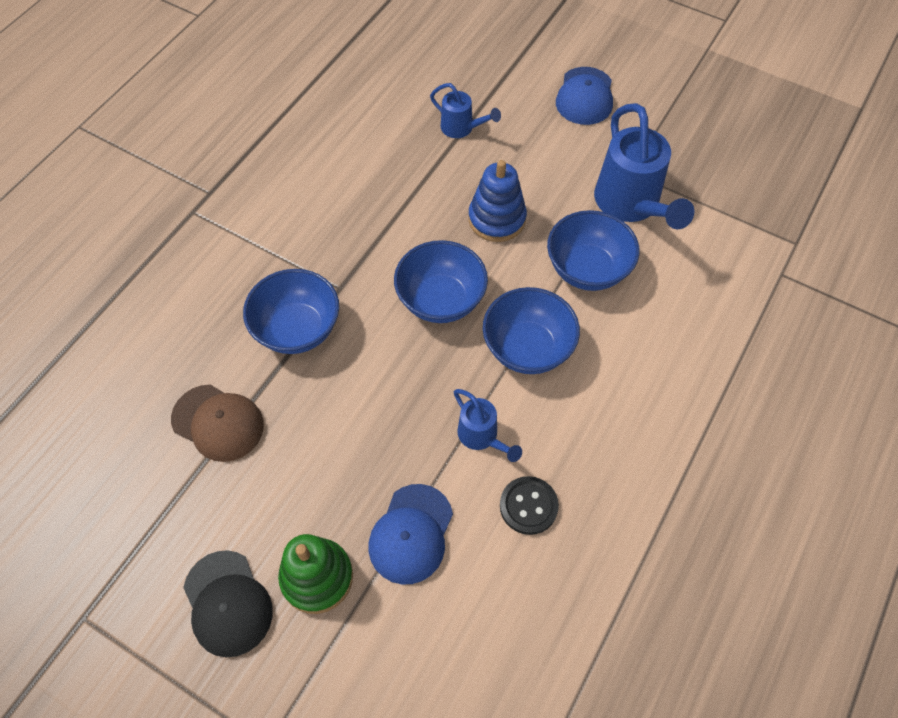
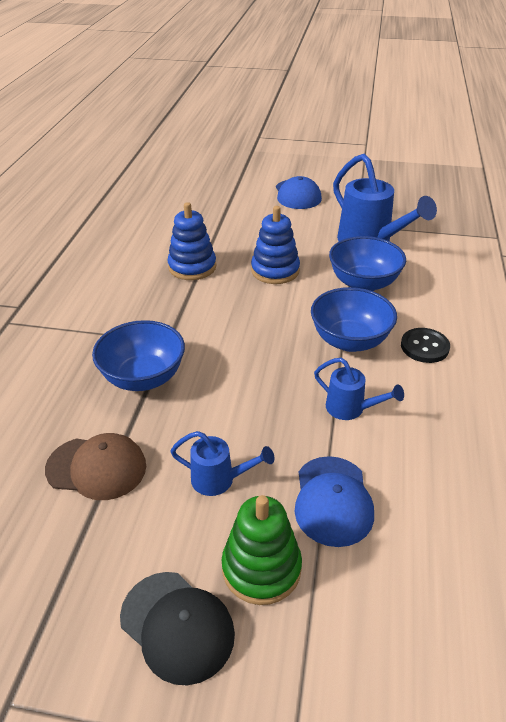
camera: 20 degrees left, 20 degrees down
blue bowl [394,240,488,323] -> none
blue watering can [430,83,501,138] -> blue watering can moved to [170,431,274,496]
black button [500,476,559,535] -> black button moved to [401,328,450,363]
none -> blue stacking toy [167,202,216,280]

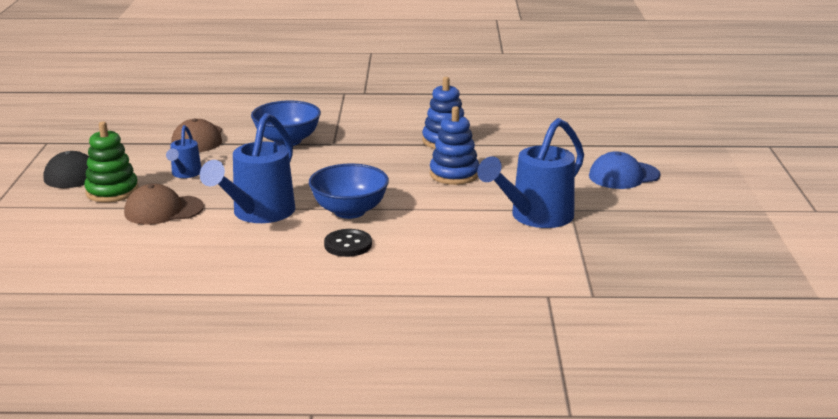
camera: 80 degrees right, 15 degrees down
blue cap [295,456,374,547] -> brown cap [124,184,204,225]
blue watering can [314,358,404,420] -> blue watering can [200,113,295,223], size x1.91
blue bowl [329,236,406,291] -> none

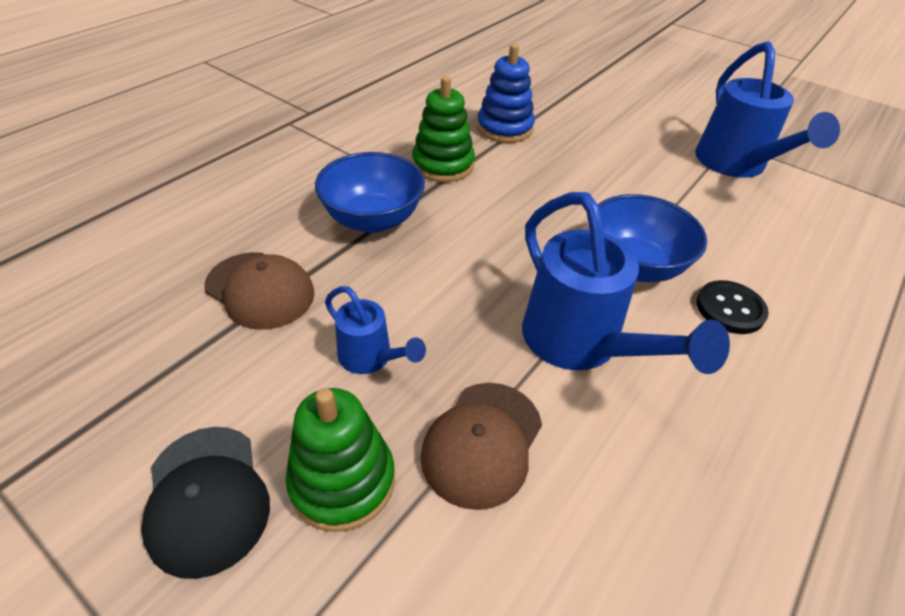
camera: 55 degrees left, 20 degrees up
blue stacking toy [430,106,479,185] -> none
blue cap [589,151,660,189] -> none
none -> green stacking toy [412,76,475,182]

